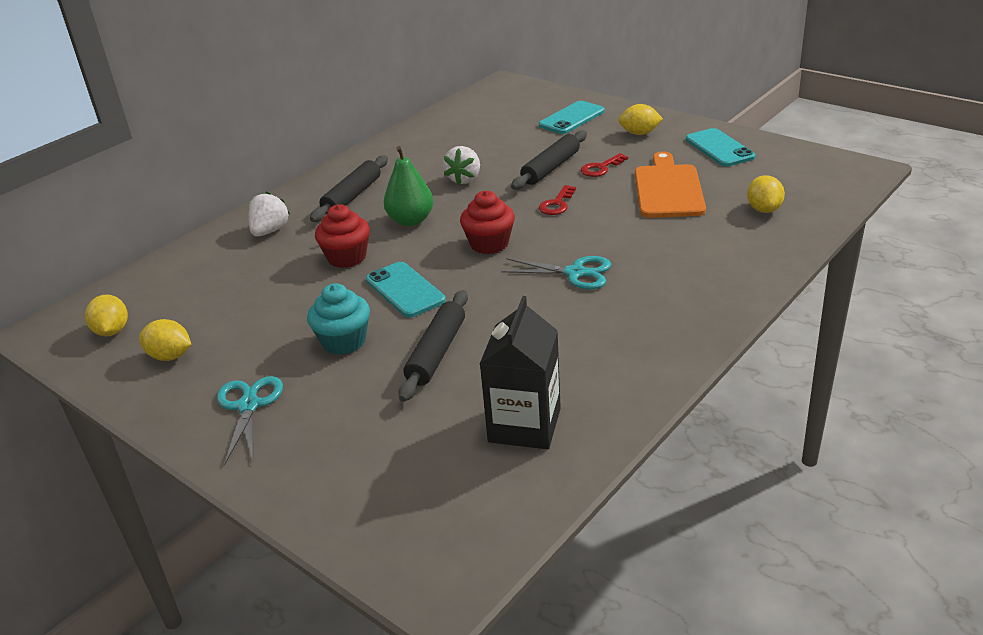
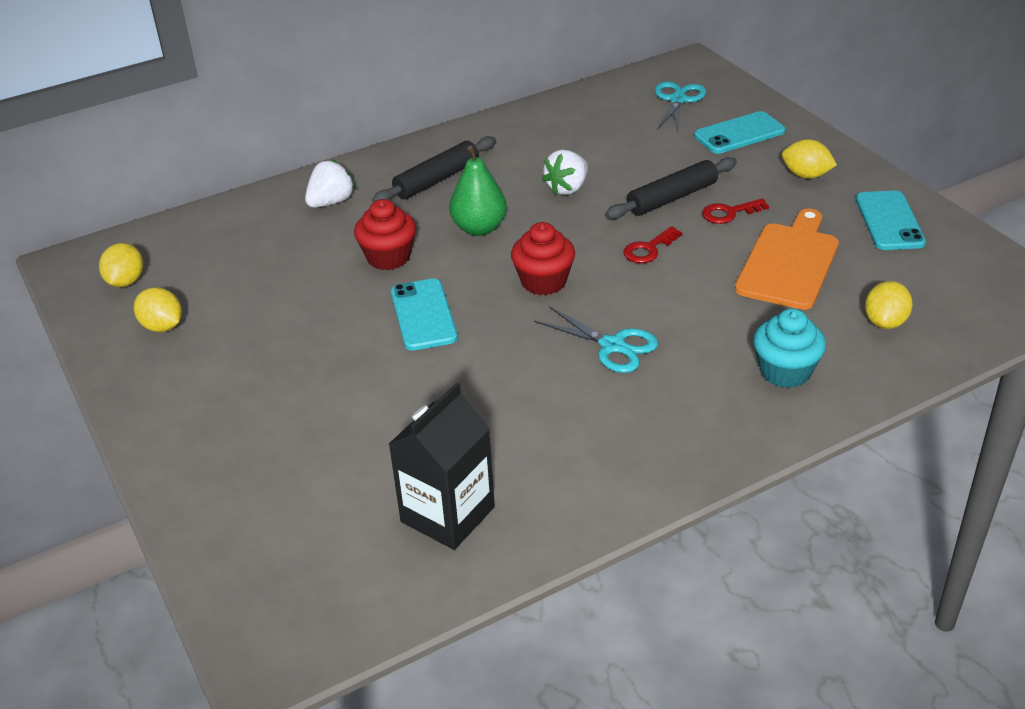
camera: 20 degrees right, 5 degrees up
turquoise scissors [217,376,283,466] -> turquoise scissors moved to [655,81,706,134]
turquoise cupcake [307,283,370,355] -> turquoise cupcake moved to [753,308,826,388]
black rolling pin [398,290,468,402] -> none

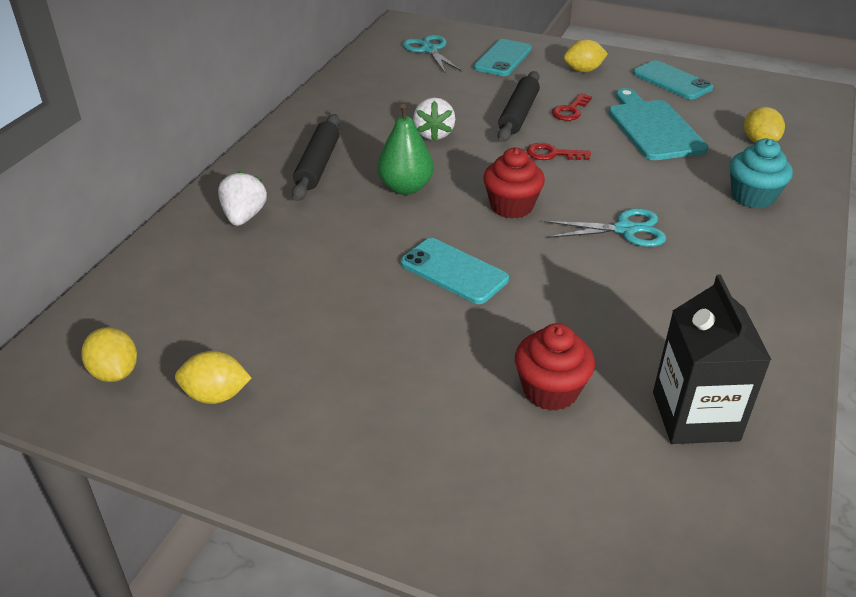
camera: 40 degrees left, 0 degrees up
red cupcake [354,199,416,270] -> red cupcake moved to [515,323,595,411]
red key [623,226,682,263] -> red key turned 90 degrees clockwise [527,143,591,160]
orange cutting board [735,209,839,310] -> turquoise cutting board [609,88,708,160]

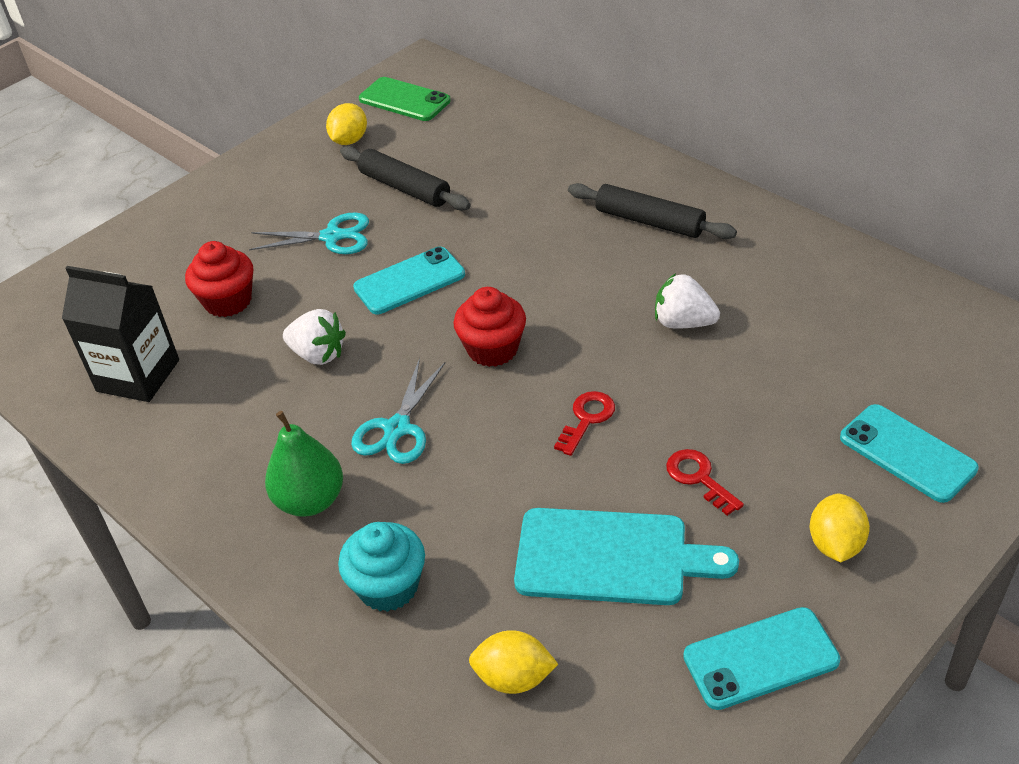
camera: 115 degrees right, 5 degrees up
yellow lemon [81,327,137,382] -> green phone [359,77,451,121]
white strawberry [218,170,267,226] -> white strawberry moved to [283,309,346,365]
green pear [377,104,434,195] -> green pear moved to [265,411,343,517]
turquoise scissors [403,35,462,73] -> turquoise scissors moved to [249,212,369,254]
black rolling pin [498,71,540,142] -> black rolling pin moved to [340,146,471,211]

